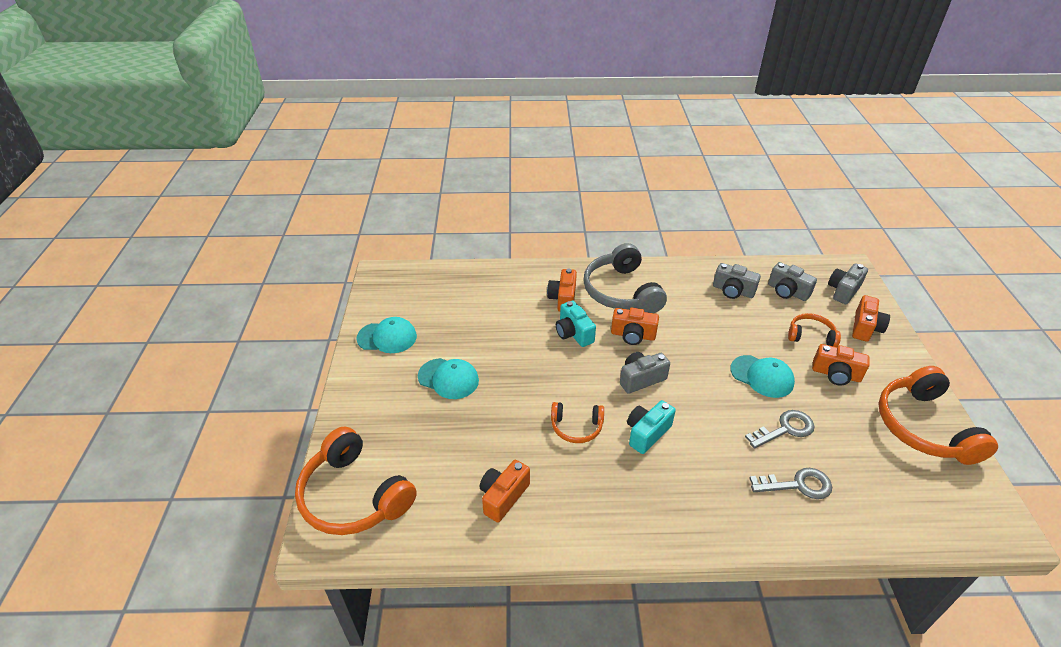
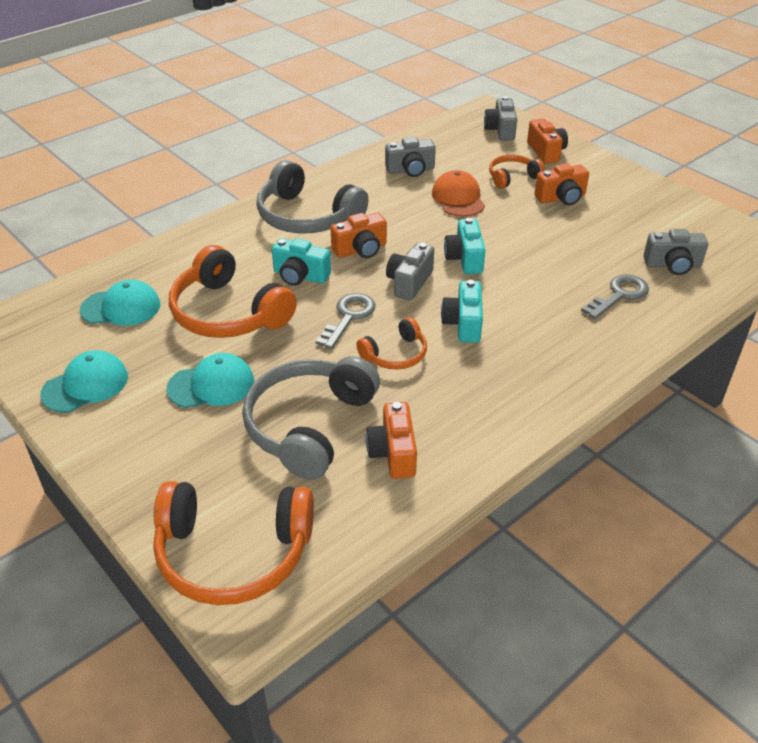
camera: 40 degrees left, 0 degrees up
orange camera [547,268,577,312] -> none
turquoise cap [730,355,795,398] -> turquoise cap moved to [80,280,160,326]
grey key [745,410,814,449] -> grey key moved to [315,293,375,349]
grey camera [768,262,817,301] -> grey camera moved to [643,229,708,275]
orange headphones [878,366,998,465] -> orange headphones moved to [169,245,297,338]
none -> grey headphones [242,356,380,480]
none -> orange cap [432,170,485,217]
none -> turquoise camera [444,218,485,274]

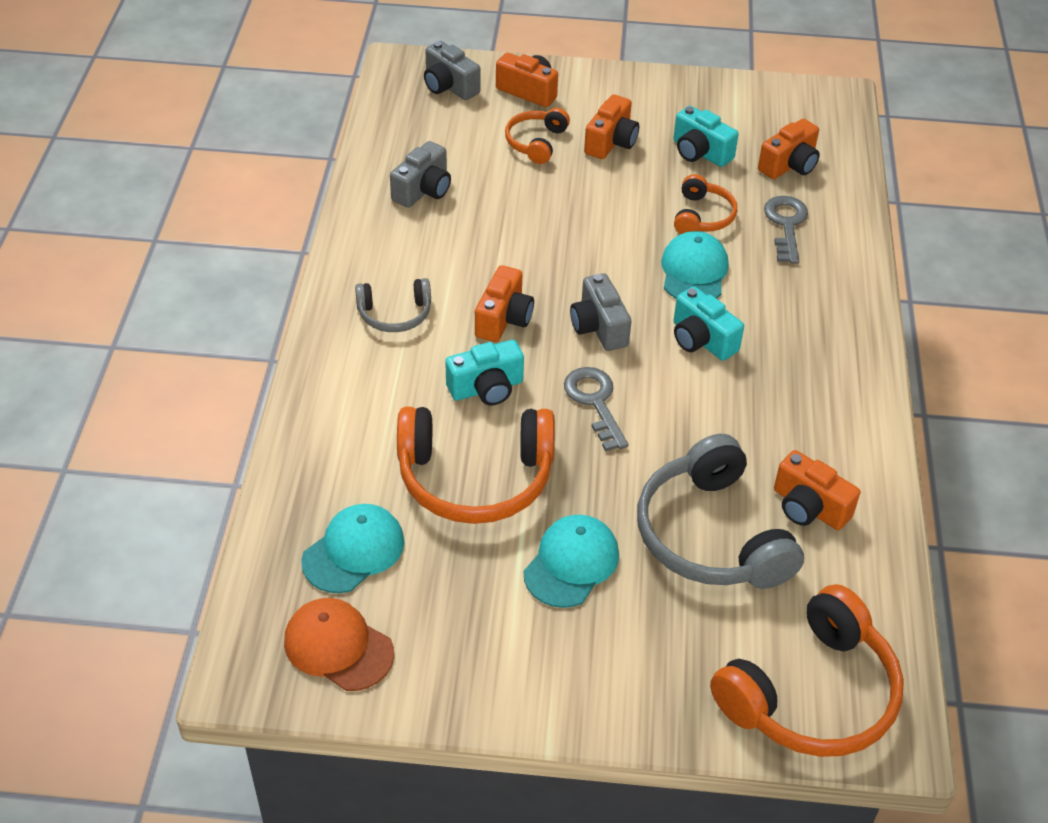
camera: 45 degrees left, 5 degrees up
turquoise cap [40,350,128,413] -> turquoise cap moved to [661,231,729,299]
grey headphones [257,160,369,234] -> grey headphones [355,278,431,332], size x0.53
orange headphones [356,317,427,369] -> orange headphones moved to [674,174,737,234]
orange cap [432,170,485,217] -> orange cap moved to [284,598,394,691]
turquoise camera [444,218,485,274] -> turquoise camera moved to [673,106,739,167]
grey camera [643,229,708,275] -> orange camera [758,119,820,179]

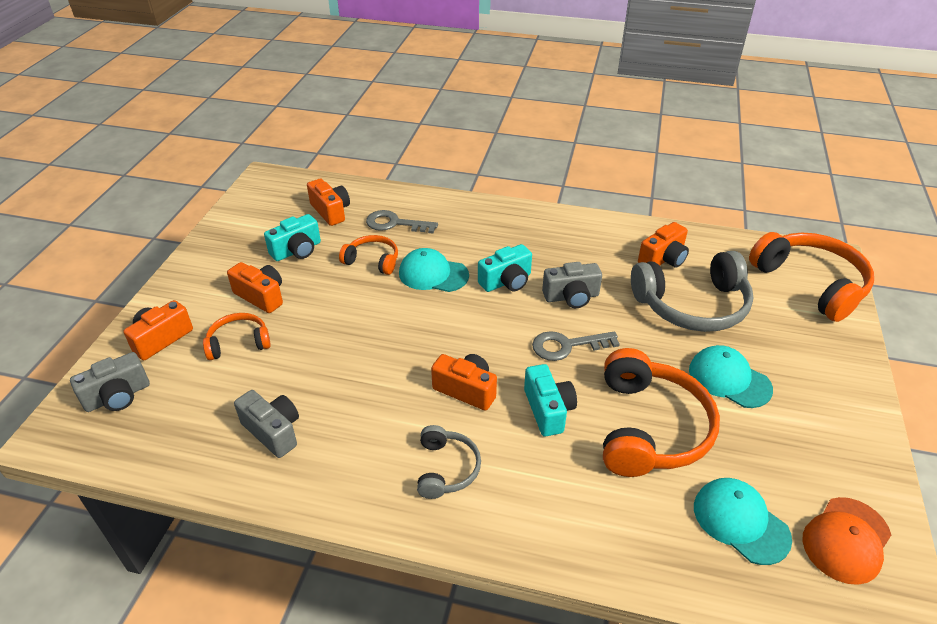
camera: 80 degrees left, 5 degrees down
orange headphones [505,108,570,164] -> orange headphones turned 135 degrees clockwise [203,313,271,360]
grey camera [570,273,631,351] -> grey camera moved to [542,262,602,308]

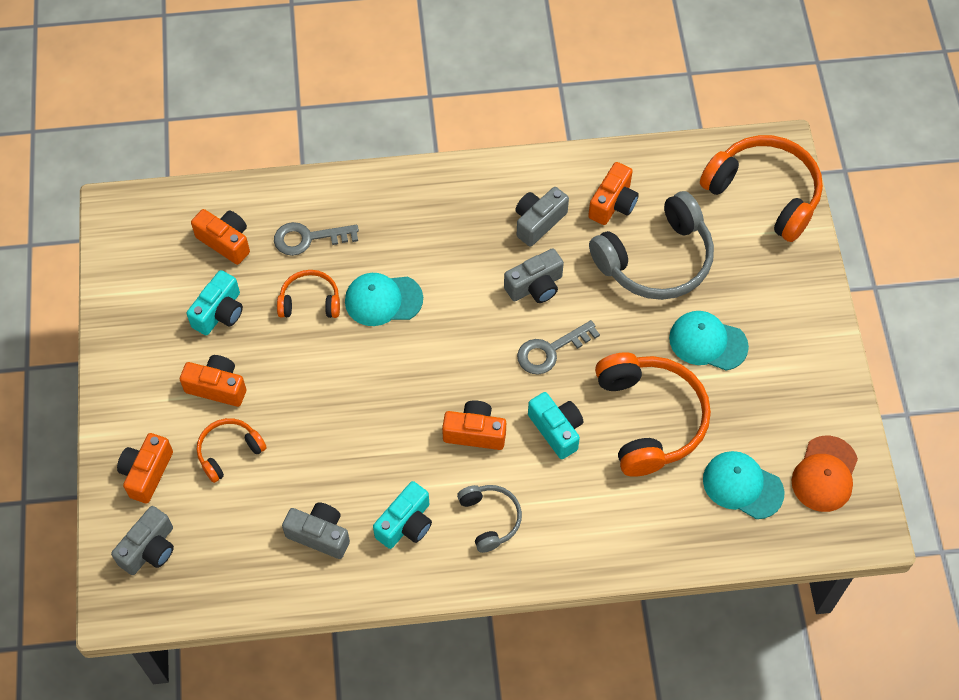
camera: 20 degrees left, 20 degrees up
turquoise camera [478,244,532,292] -> turquoise camera moved to [373,481,432,549]
none -> grey camera [515,187,569,247]

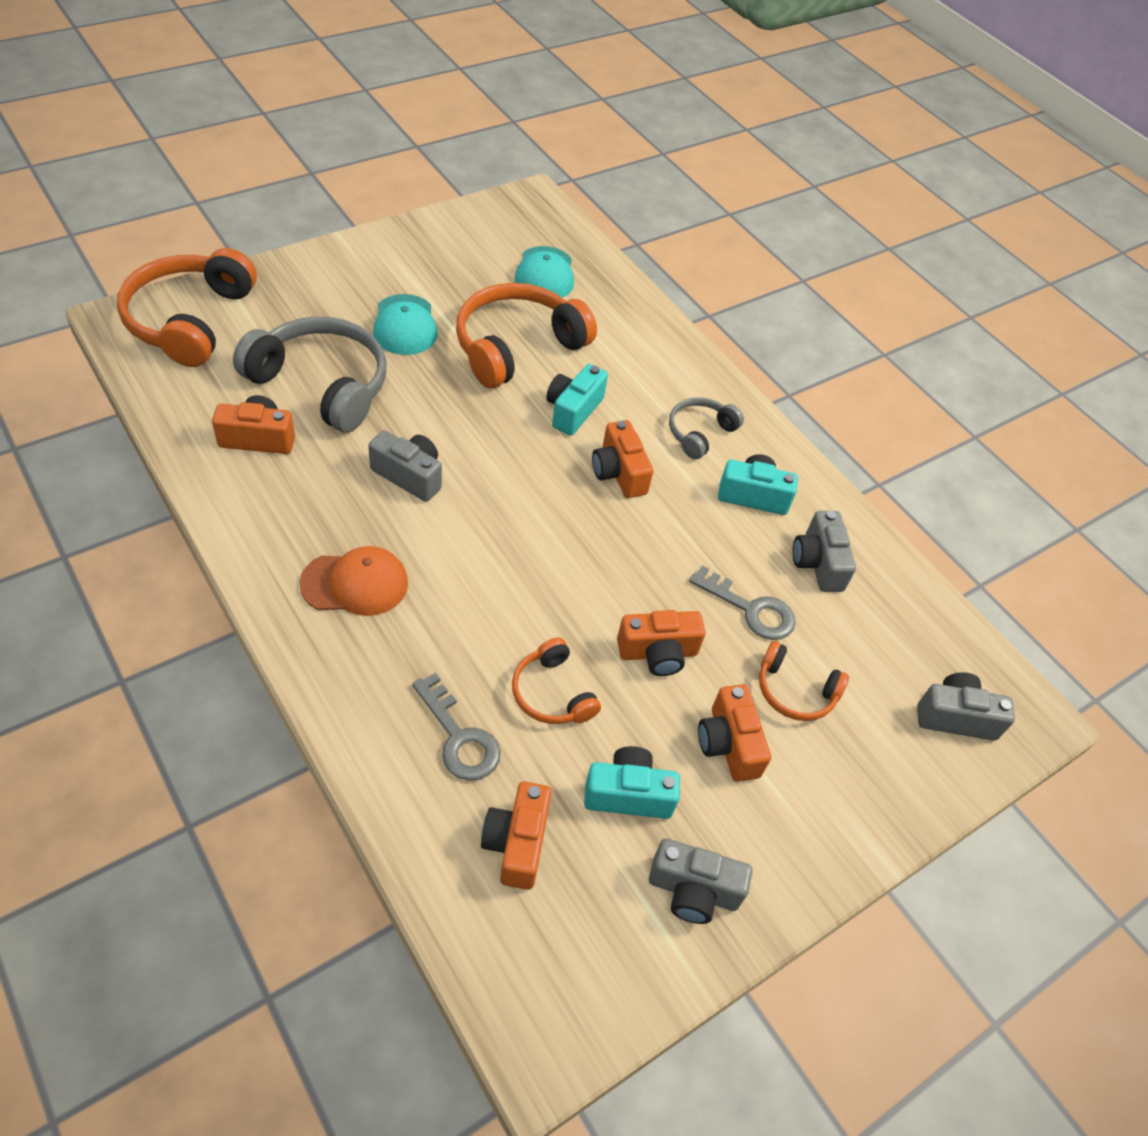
camera: 125 degrees left, 10 degrees down
orange camera [117,433,173,504] -> orange camera moved to [617,610,706,676]
turquoise cap [345,273,423,326] -> none
grey camera [515,187,569,247] -> grey camera moved to [649,838,752,924]
grey key [517,320,600,375] -> grey key moved to [689,565,796,640]
orange cap [792,436,858,512] -> orange cap moved to [300,546,408,616]

